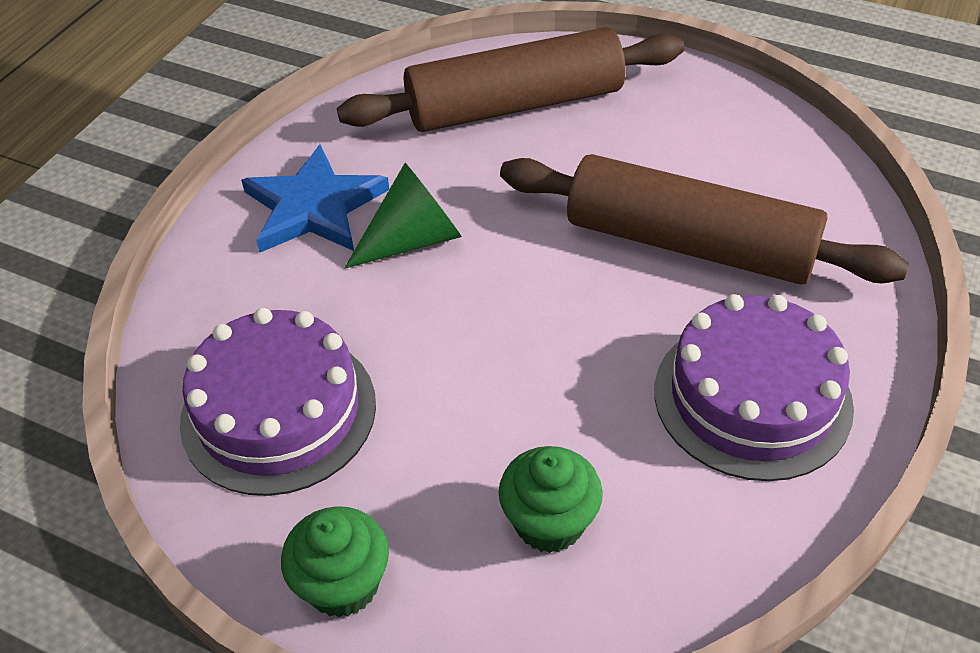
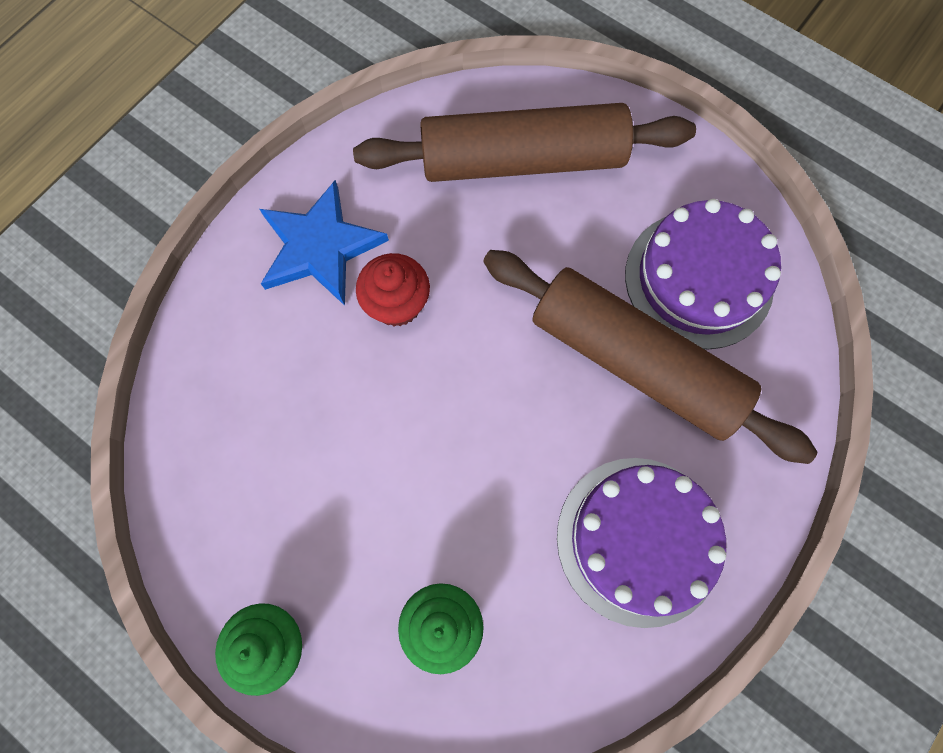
camera: 10 degrees right, 25 degrees up
purple cake [180,308,376,496] -> purple cake moved to [625,199,781,350]
green cone [345,163,462,268] -> red cupcake [356,253,430,327]

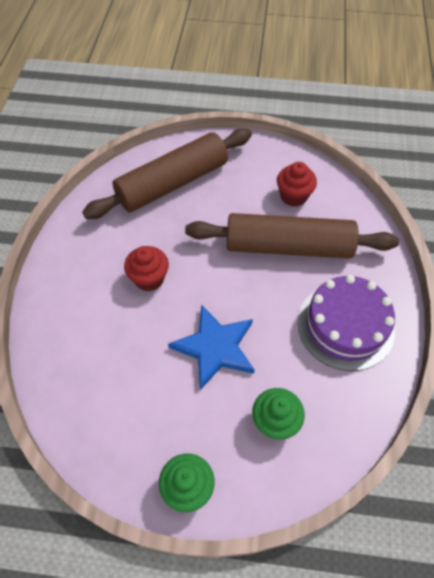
camera: 30 degrees left, 15 degrees down
blue star [260,180,389,306] -> blue star moved to [168,304,255,390]
purple cake [625,199,781,350] -> red cupcake [277,162,317,207]

